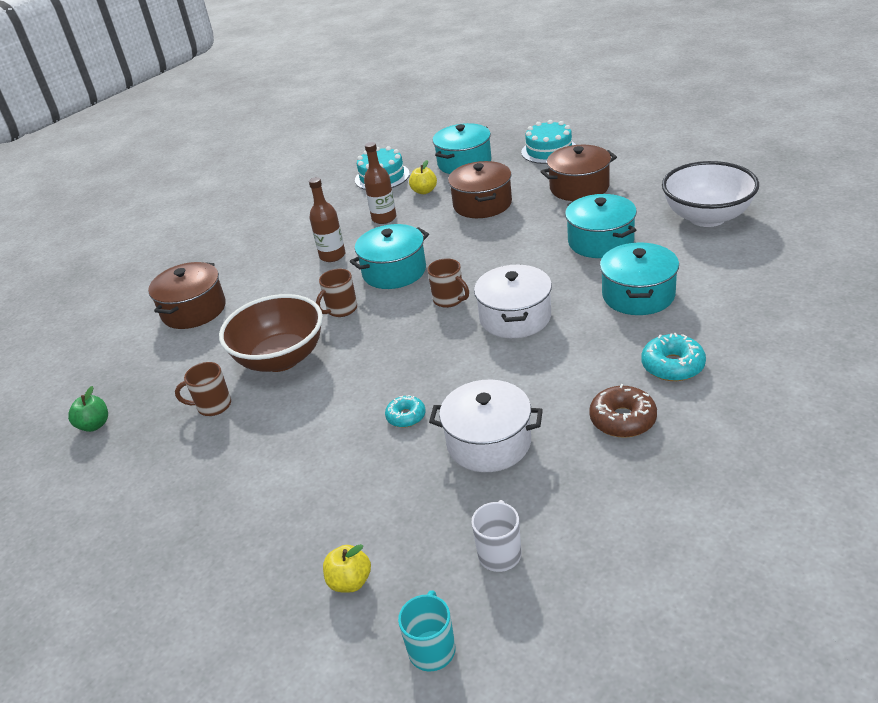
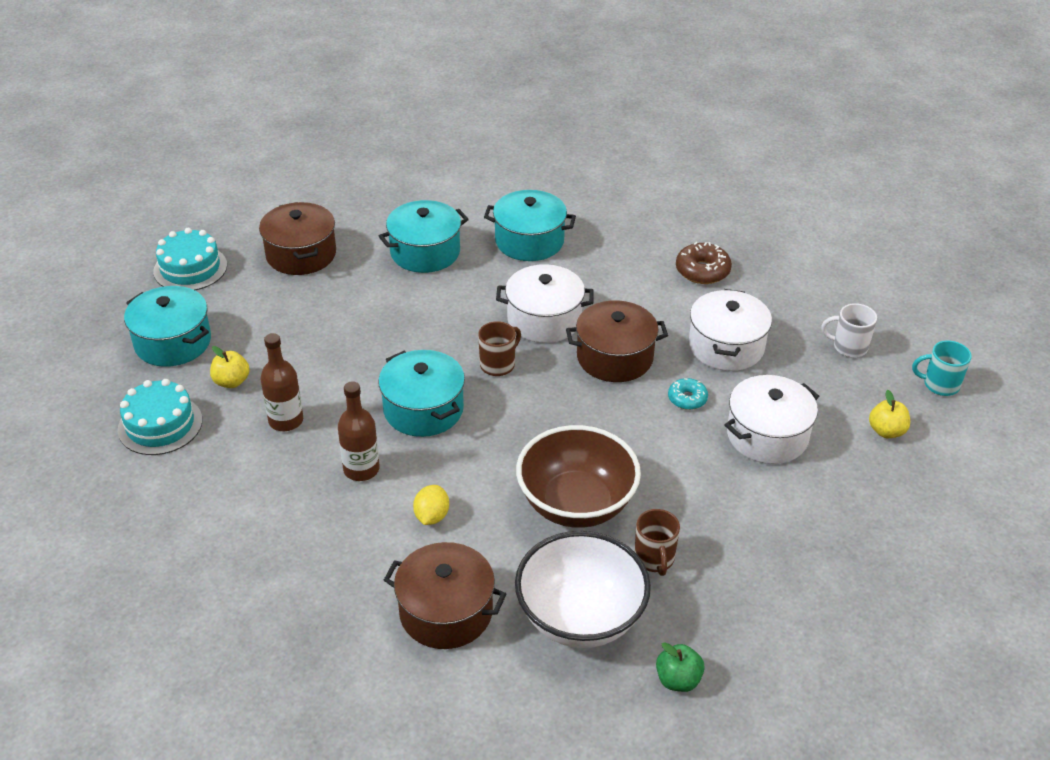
camera: 95 degrees left, 5 degrees up
brown mug [316,269,357,317] -> none
brown pot [448,161,512,218] -> brown pot moved to [566,300,668,382]
turquoise donut [641,333,706,381] -> none
white bowl [662,161,759,227] -> white bowl moved to [515,531,651,648]
none -> yellow lemon [413,485,449,525]
none -> white pot [725,375,819,464]

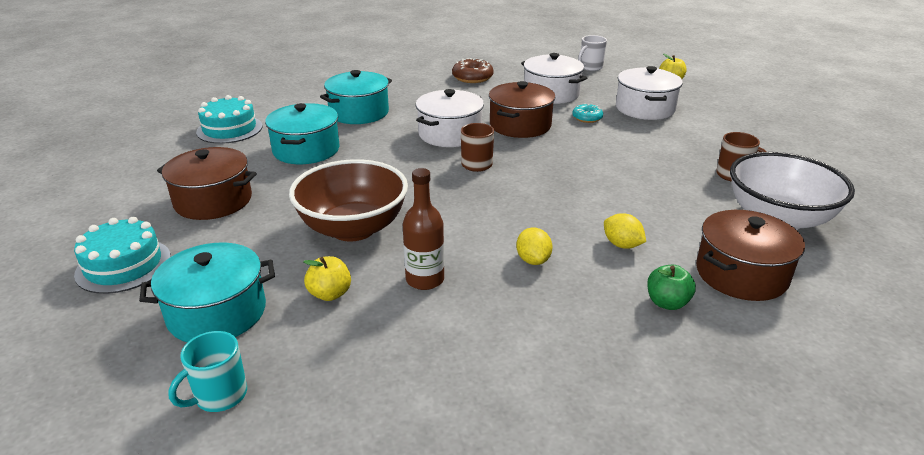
camera: 55 degrees left, 10 degrees down
turquoise cake [118,379,202,455] -> turquoise cake moved to [196,95,262,144]
brown bottle [338,381,380,481] -> yellow lemon [516,227,553,265]
turquoise pot [378,350,465,437] -> none
brown bowl [516,425,641,528] -> brown bowl moved to [289,159,408,241]
green apple [656,642,705,692] -> green apple moved to [647,265,696,310]
turquoise mug [912,340,972,396] -> turquoise mug moved to [168,331,247,412]

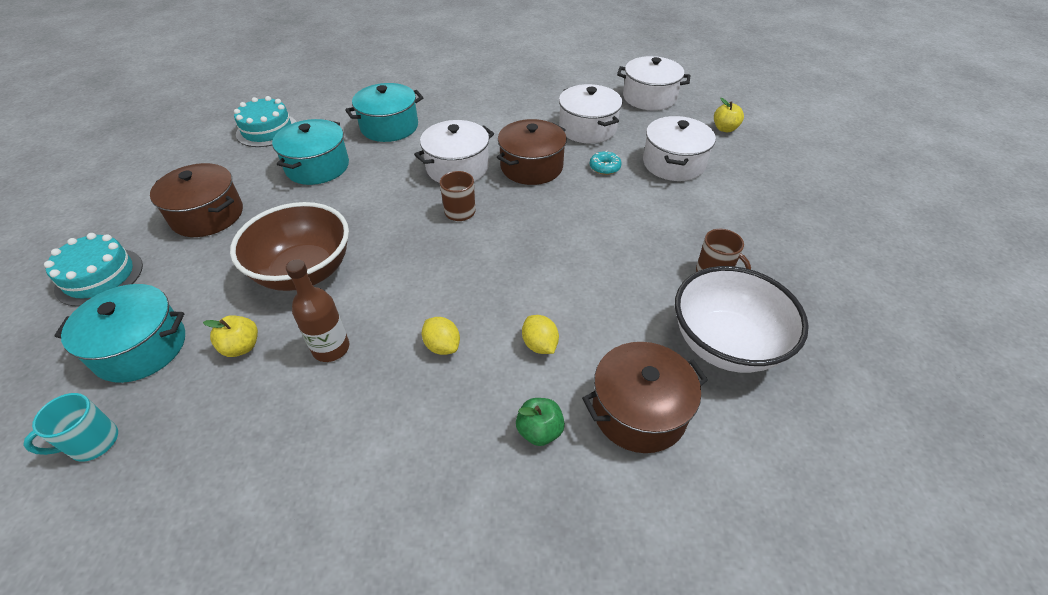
camera: 15 degrees right, 15 degrees up
brown donut [452,58,494,83] -> none
yellow lemon [516,227,553,265] -> yellow lemon turned 45 degrees counterclockwise [422,317,460,355]
white mug [578,35,607,71] -> white pot [617,56,690,111]

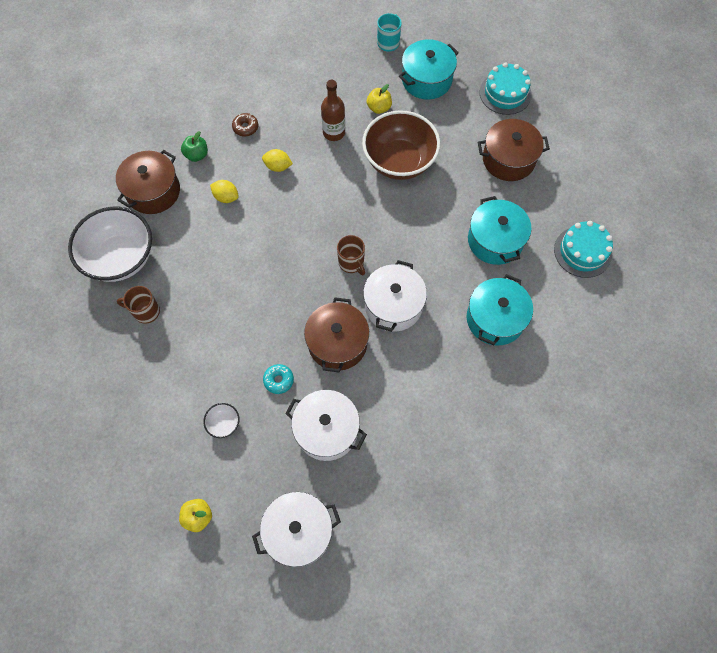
camera: 145 degrees right, 20 degrees up
white pot [643,116,716,181] -> white bowl [203,403,240,438]
none -> brown donut [232,113,258,136]

